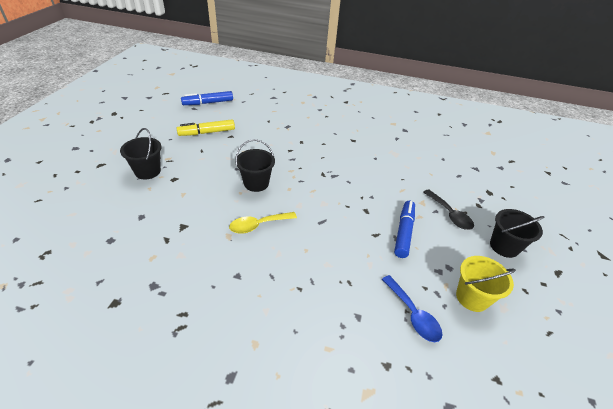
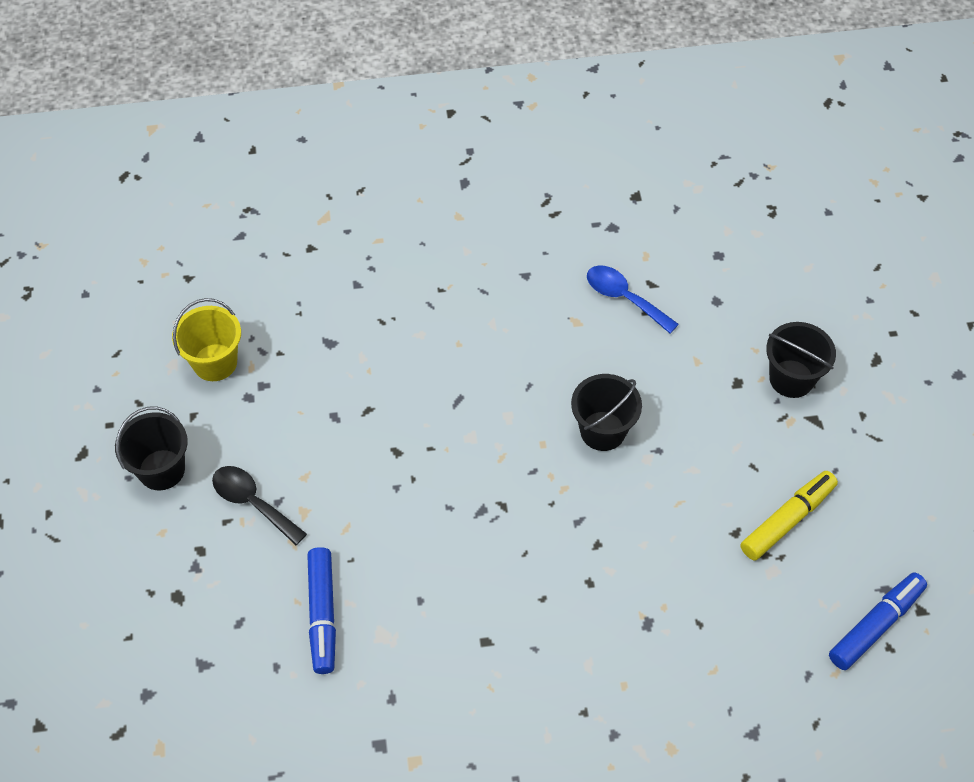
camera: 160 degrees right, 15 degrees up
yellow spoon [229,212,297,234] -> none
blue spoon [382,275,442,342] -> blue spoon moved to [587,265,679,334]
blue marker [394,201,415,258] -> blue marker moved to [307,547,336,674]

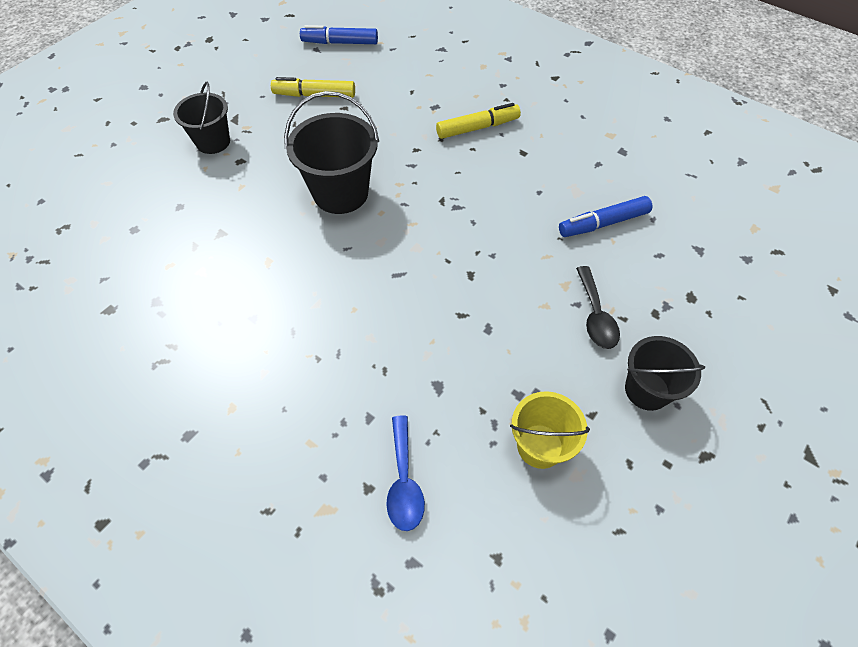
camera: 135 degrees left, 0 degrees up
blue marker [307,547,336,674] -> blue marker turned 150 degrees counterclockwise [559,196,652,237]
black bucket [571,374,642,451] -> black bucket [284,91,379,214], size x1.54
blue spoon [587,265,679,334] -> blue spoon moved to [386,415,425,531]
none -> yellow marker [436,103,521,139]

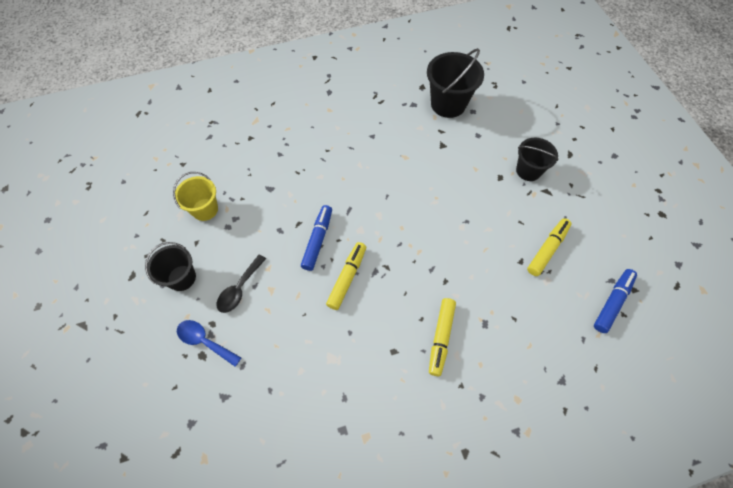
camera: 125 degrees right, 5 degrees up
black bucket [284,91,379,214] -> black bucket moved to [427,48,484,118]
blue spoon [386,415,425,531] -> blue spoon moved to [177,320,241,367]
blue marker [559,196,652,237] -> blue marker moved to [301,205,332,271]
black spoon [576,266,620,349] -> black spoon turned 90 degrees counterclockwise [217,255,266,313]
none -> yellow marker [326,242,366,310]

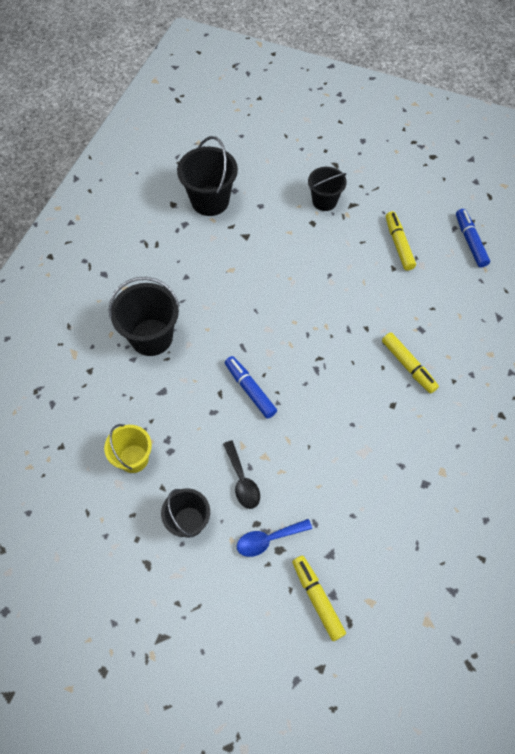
camera: 50 degrees left, 0 degrees up
yellow marker [326,242,366,310] -> yellow marker moved to [292,555,346,641]
none -> black bucket [109,277,180,356]

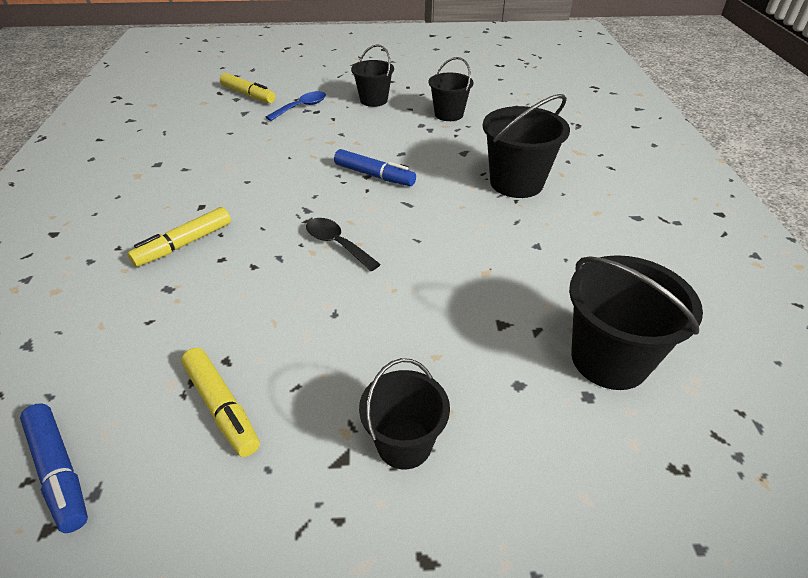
camera: 155 degrees right, 20 degrees down
yellow bucket [104,424,152,473] -> black bucket [429,57,474,121]
black spoon [223,440,260,509] -> black spoon moved to [306,218,381,271]
yellow marker [382,333,439,393] -> yellow marker turned 75 degrees counterclockwise [128,207,231,267]

